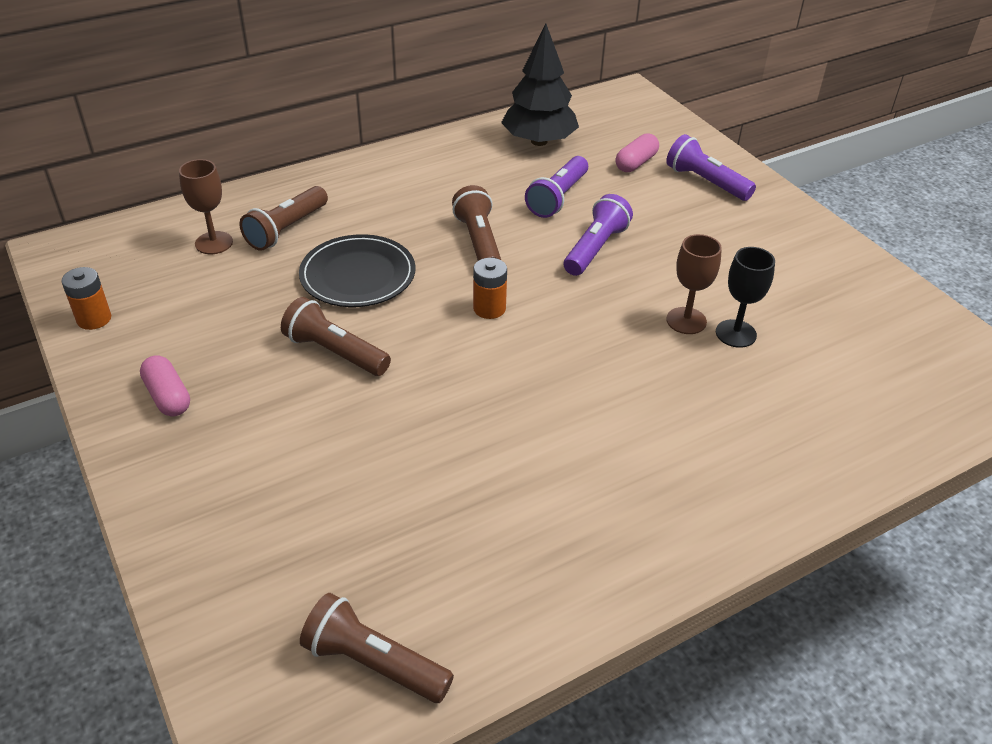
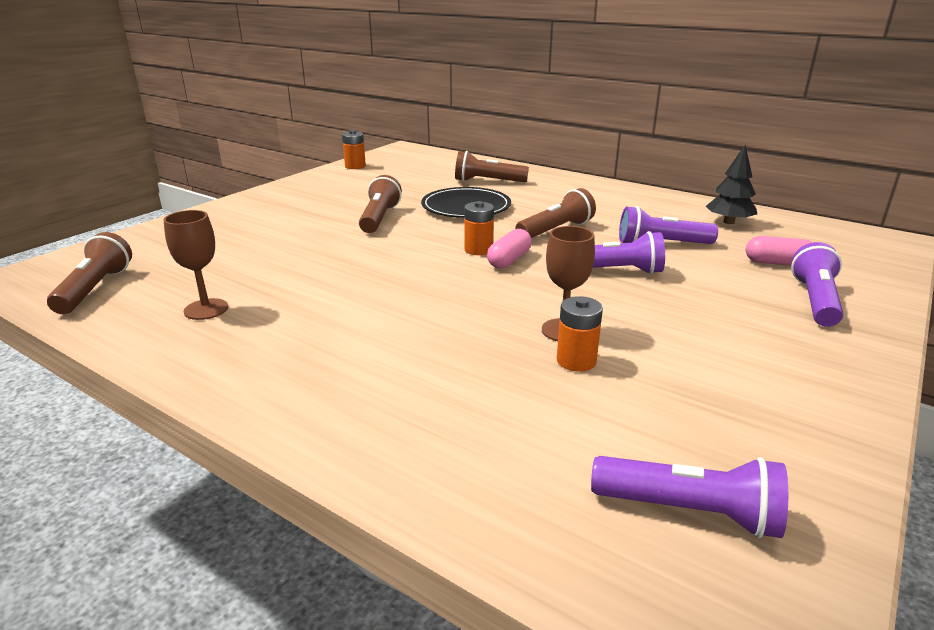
camera: 65 degrees right, 15 degrees down
pink capsule [140,355,190,416] -> pink capsule moved to [487,229,532,269]
brown goblet [179,159,233,254] -> brown goblet moved to [164,210,228,320]
black tree [501,24,579,146] -> black tree [706,145,757,224], size x0.65
black goblet [716,247,775,348] -> orange battery [557,296,603,372]
none -> purple flashlight [591,456,788,538]

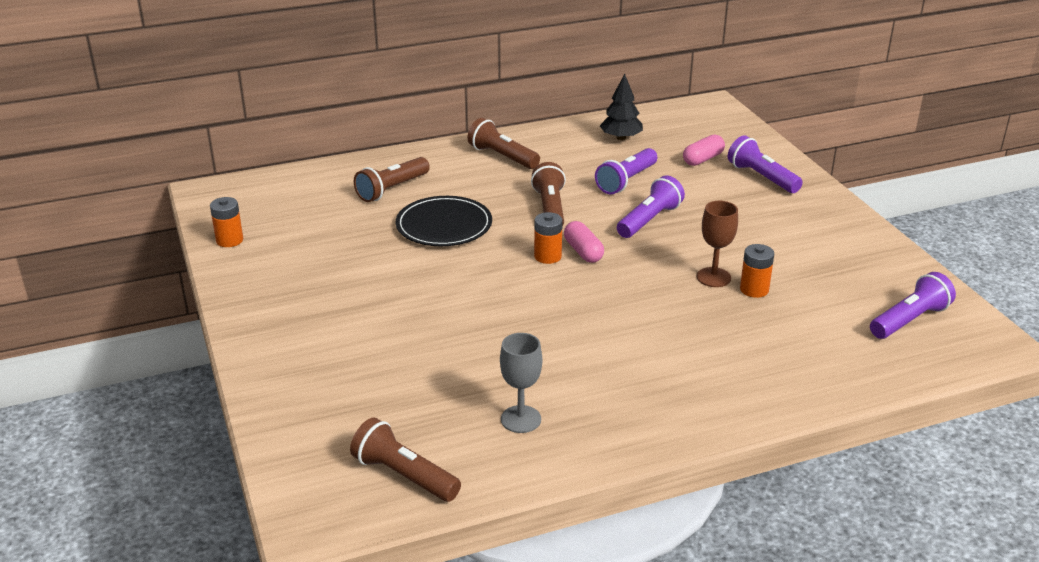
camera: 55 degrees left, 5 degrees up
brown goblet [164,210,228,320] -> grey goblet [500,333,542,433]
brown flashlight [359,175,402,233] -> brown flashlight moved to [467,118,540,169]

